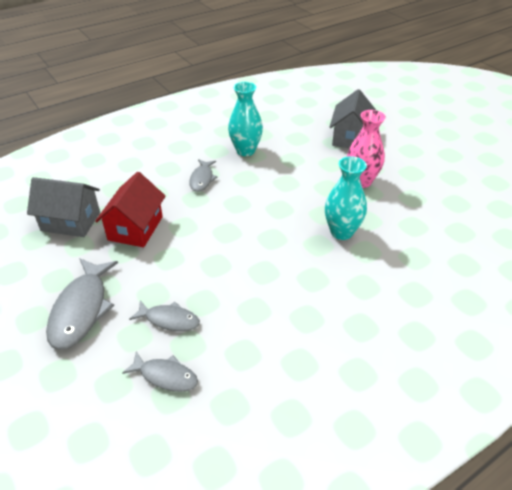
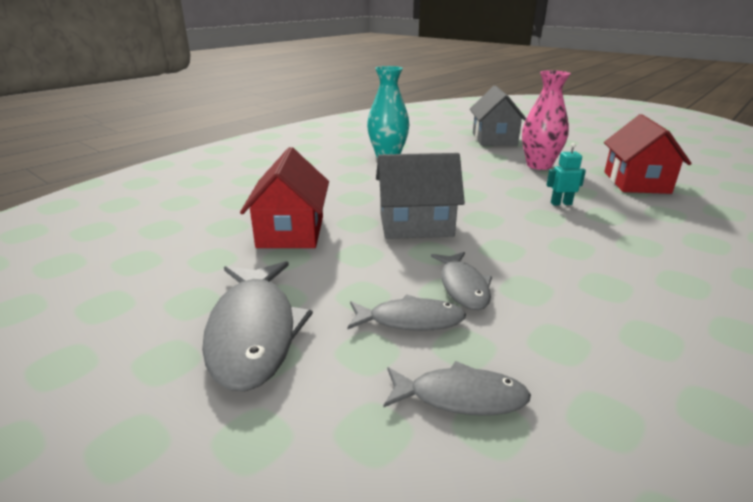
camera: 15 degrees left, 15 degrees down
grey house [27,177,100,237] -> grey house moved to [376,153,465,239]
grey fish [189,159,217,192] -> grey fish moved to [431,252,492,310]
turquoise vase [325,156,367,240] -> turquoise robot [546,143,586,205]
none -> red house [604,114,692,194]

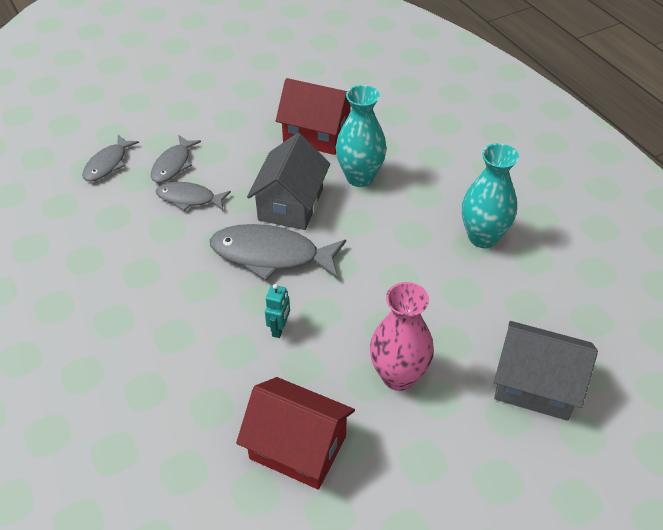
camera: 110 degrees right, 20 degrees up
grey fish [202,261,313,392] -> grey fish moved to [210,224,346,281]
none -> turquoise vase [336,85,387,187]

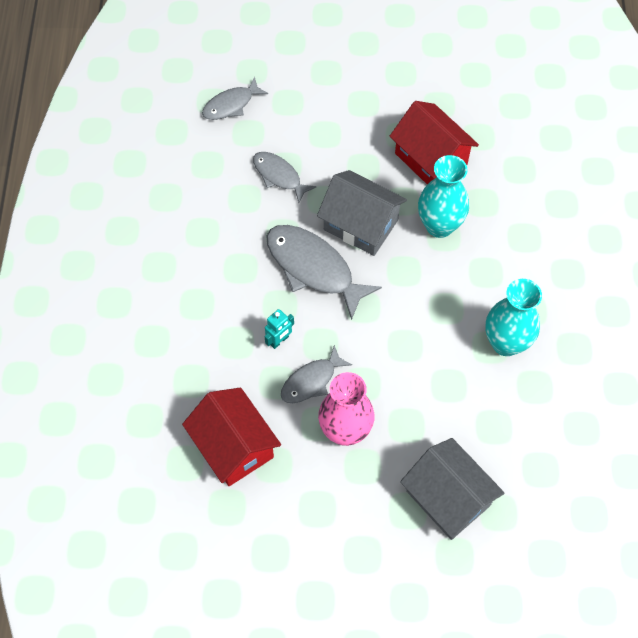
camera: 30 degrees right, 15 degrees up
grey fish [151,135,201,183] -> grey fish moved to [281,345,352,403]
grey house [247,133,330,230] -> grey house turned 75 degrees clockwise [317,170,407,256]

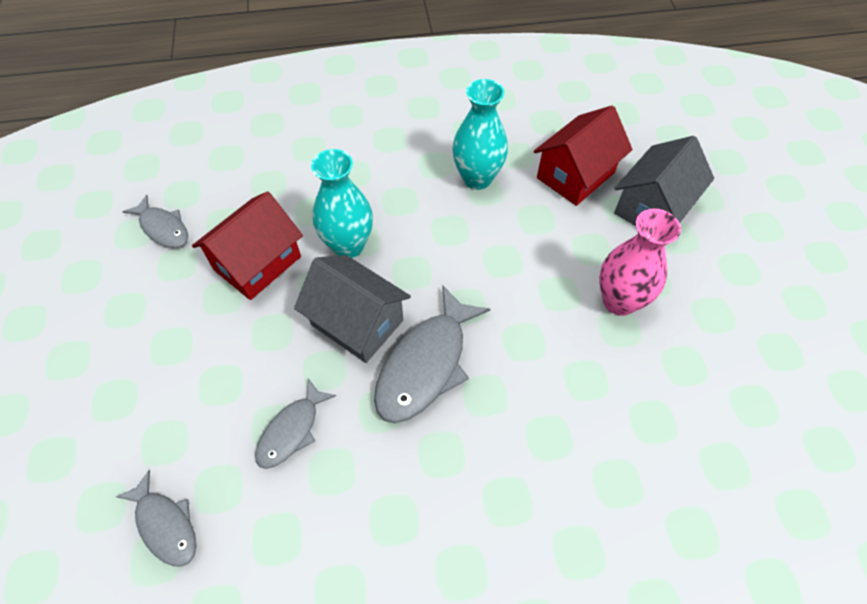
camera: 100 degrees left, 5 degrees down
red house [182,387,281,486] -> red house moved to [534,105,633,206]
turquoise robot [265,309,294,349] -> none
grey fish [281,345,352,403] -> grey fish moved to [123,195,188,248]
grey house [317,170,407,256] -> grey house turned 75 degrees counterclockwise [294,255,411,363]

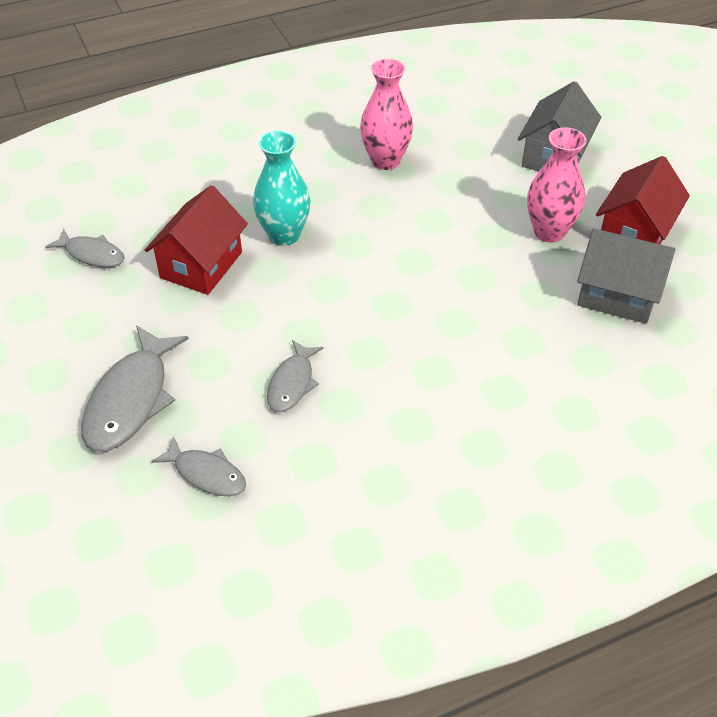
camera: 15 degrees left, 10 degrees down
grey house [294,255,411,363] -> grey house moved to [577,228,675,324]
grey fish [374,285,490,423] -> grey fish moved to [81,325,189,452]
turquoise vase [452,79,508,190] -> pink vase [360,59,413,170]
red house [534,105,633,206] -> red house moved to [596,156,690,244]

